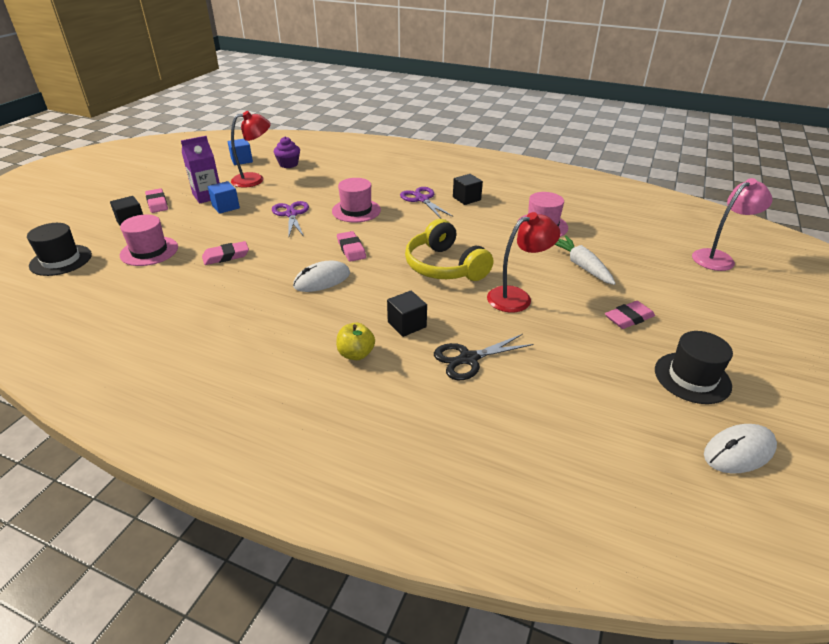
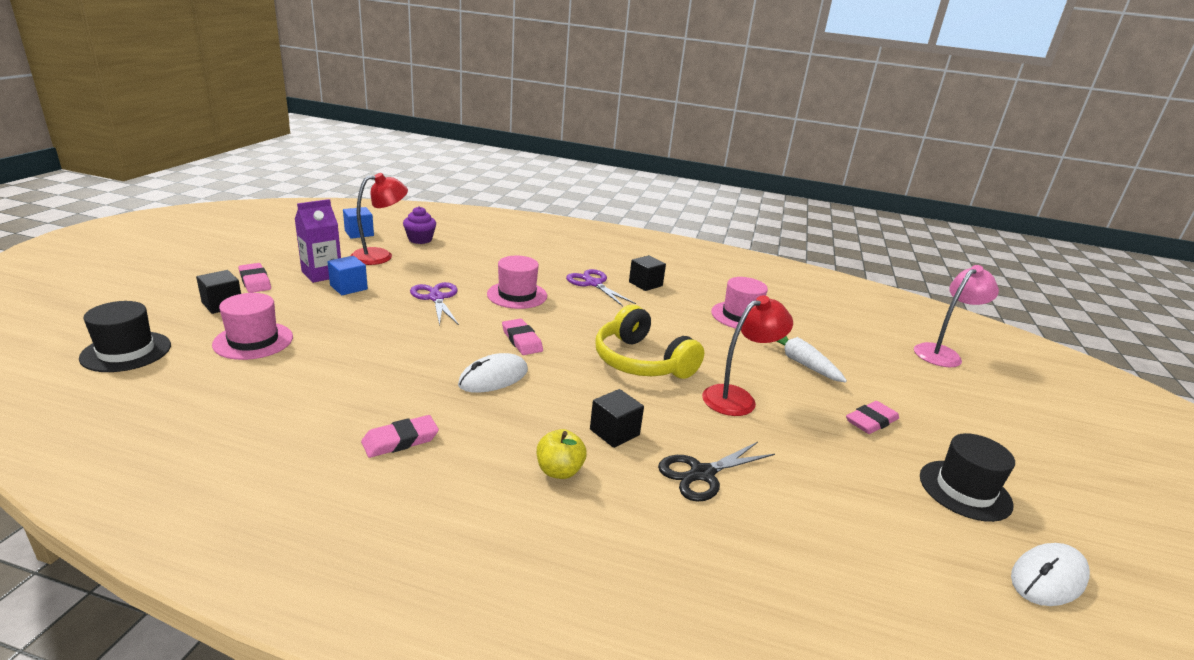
camera: 10 degrees left, 10 degrees down
pink eraser [202,241,249,265] -> pink eraser moved to [361,415,439,458]

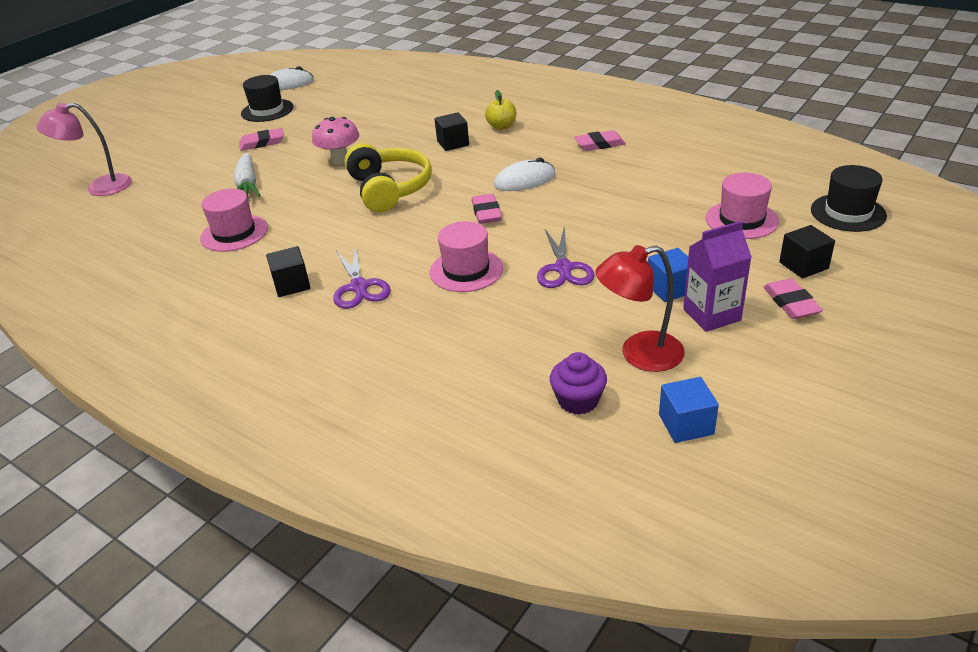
camera: 155 degrees left, 10 degrees up
black scissors [658,442,775,502] -> none
red lamp [702,295,793,416] -> pink mushroom [312,117,359,165]

